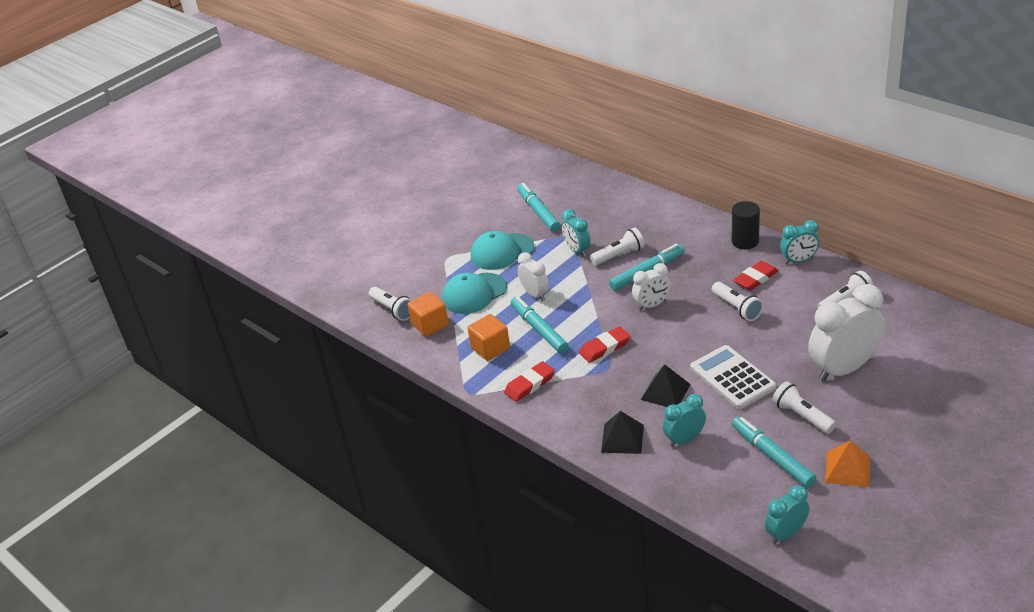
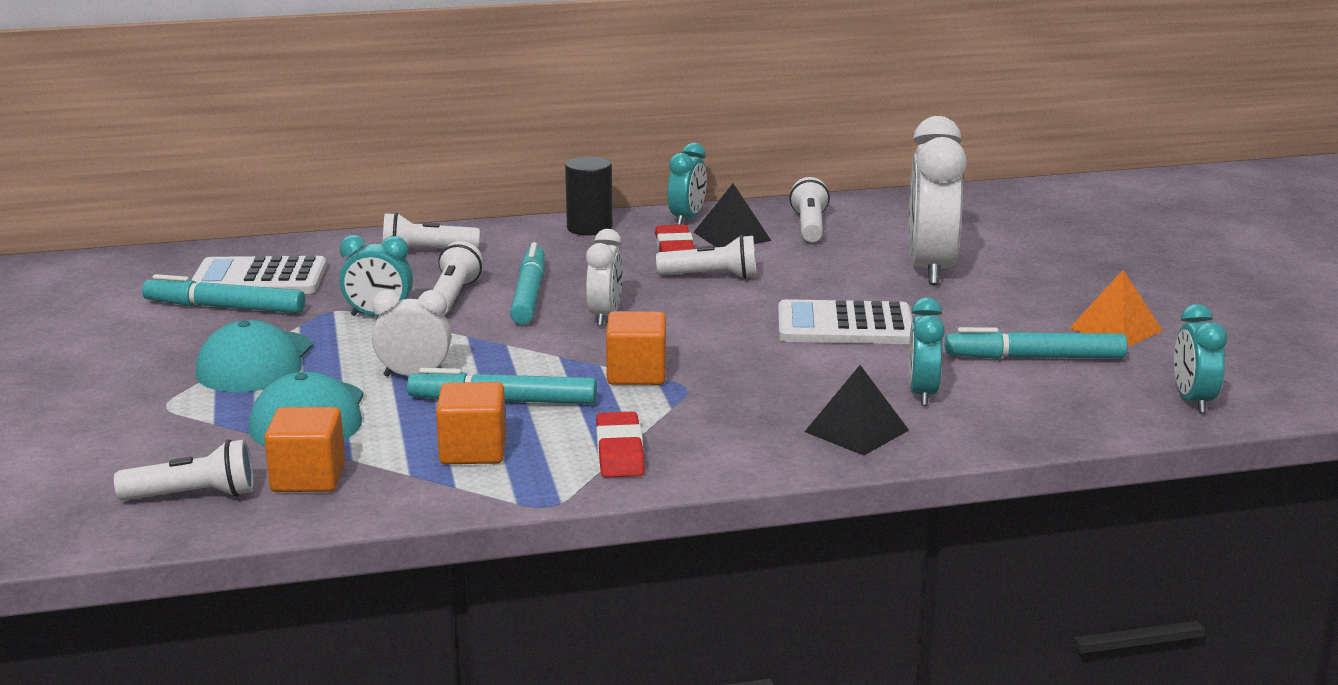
camera: 60 degrees left, 15 degrees down
red eraser [579,327,631,363] -> orange cube [606,311,666,385]
black pyramid [641,364,691,407] -> black pyramid moved to [694,184,771,247]
white flashlight [772,381,836,434] -> white flashlight moved to [383,212,480,249]
none -> white calculator [191,256,327,294]

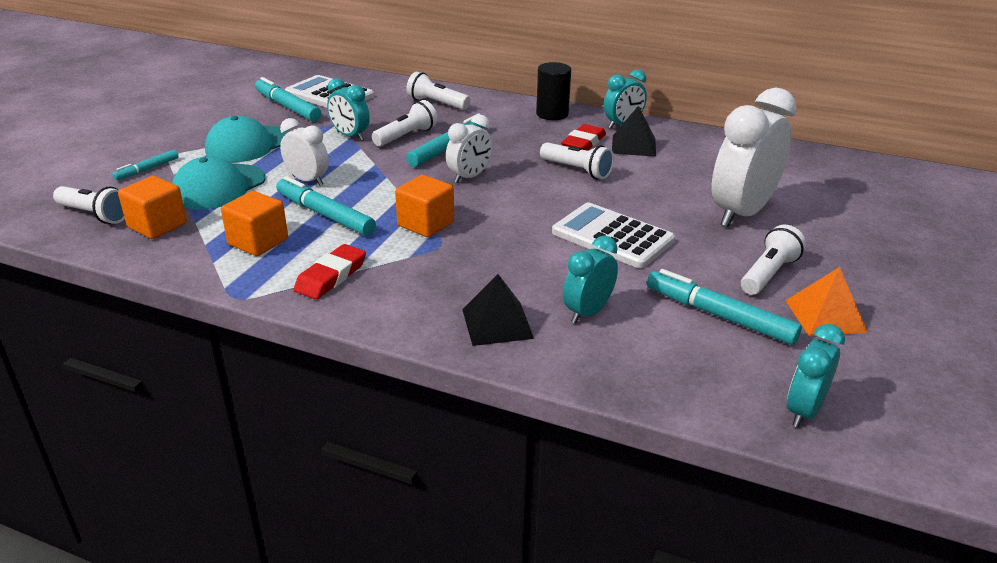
camera: 35 degrees right, 10 degrees up
white flashlight [789,177,830,242] -> white flashlight moved to [741,224,806,295]
none -> turquoise marker [112,150,179,180]

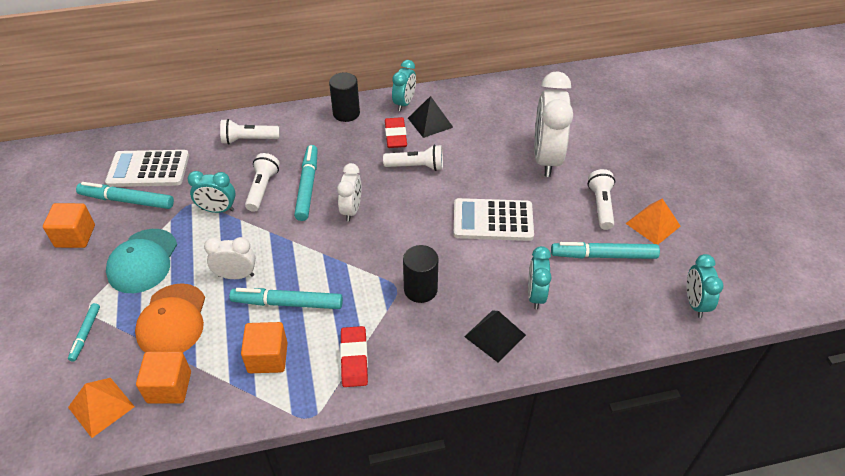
camera: 35 degrees left, 15 degrees up
white flashlight [53,186,125,224] -> orange pyramid [68,378,135,438]
turquoise cap [172,157,265,210] -> orange cap [135,283,205,353]
orange cube [395,175,454,237] -> orange cube moved to [43,203,95,248]
none -> black cylinder [403,245,438,303]

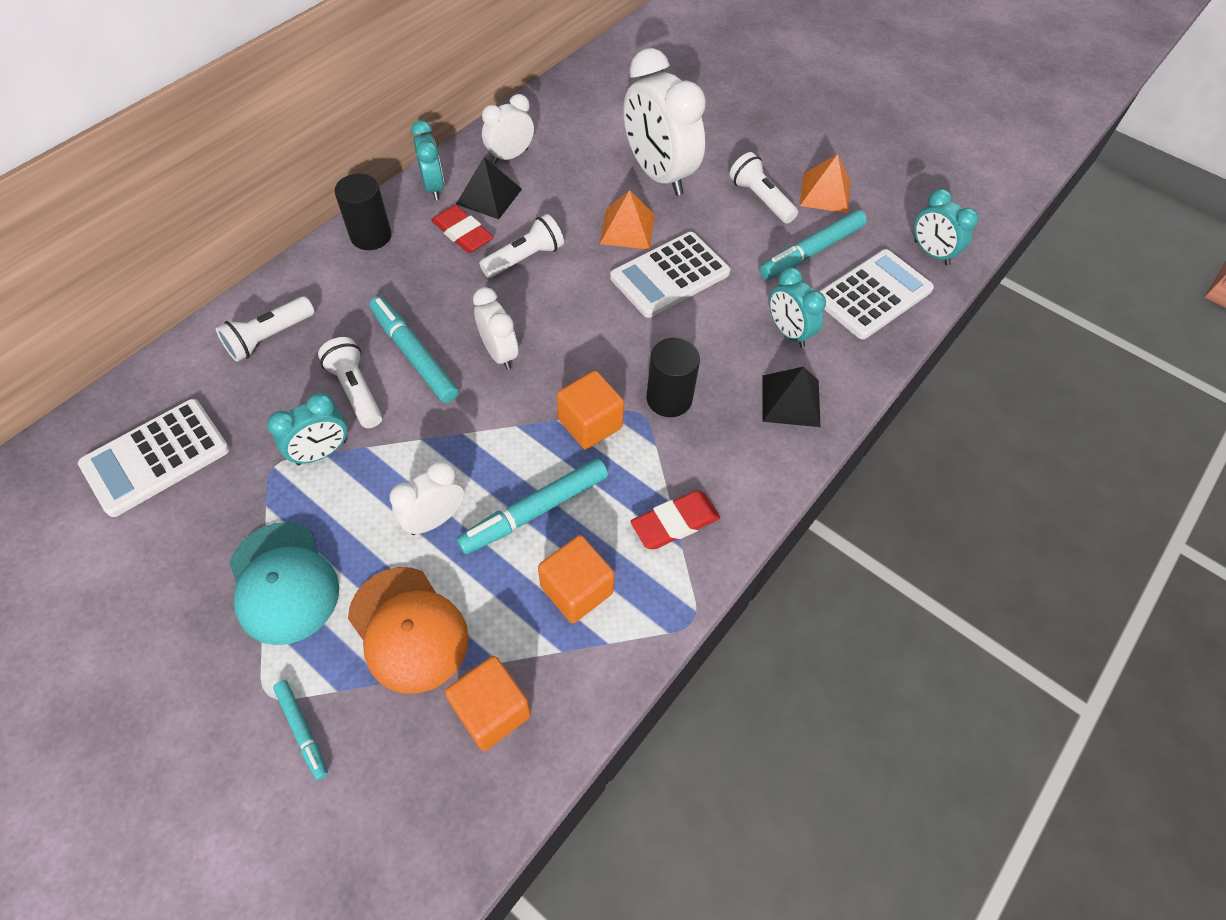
camera: 40 degrees left, 10 degrees up
orange cube [43,203,95,248] -> orange cube moved to [557,371,624,450]
orange pyramid [68,378,135,438] -> orange pyramid moved to [600,190,655,249]
turquoise marker [76,182,174,209] -> none
red eraser [340,326,368,387] -> red eraser turned 75 degrees counterclockwise [630,490,720,549]
none -> white clock [482,94,534,164]
none -> white calculator [819,249,934,339]

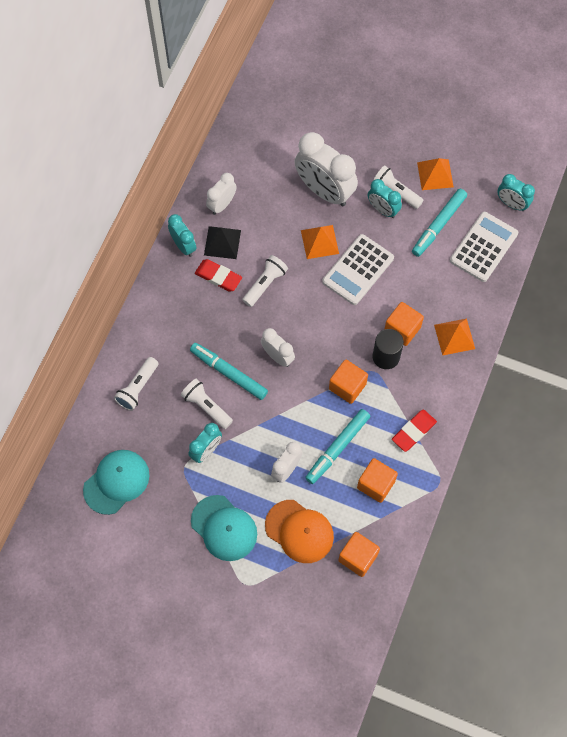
camera: 15 degrees left, 10 degrees up
white calculator [78,399,230,517] -> turquoise cap [83,450,150,515]
turquoise marker [273,680,328,780] -> none
black cylinder [334,174,392,250] -> none
black pyramid [762,367,821,427] -> orange pyramid [434,319,475,356]
turquoise clock [769,267,826,348] -> turquoise clock moved to [368,179,402,218]
none -> orange cube [384,302,424,346]

